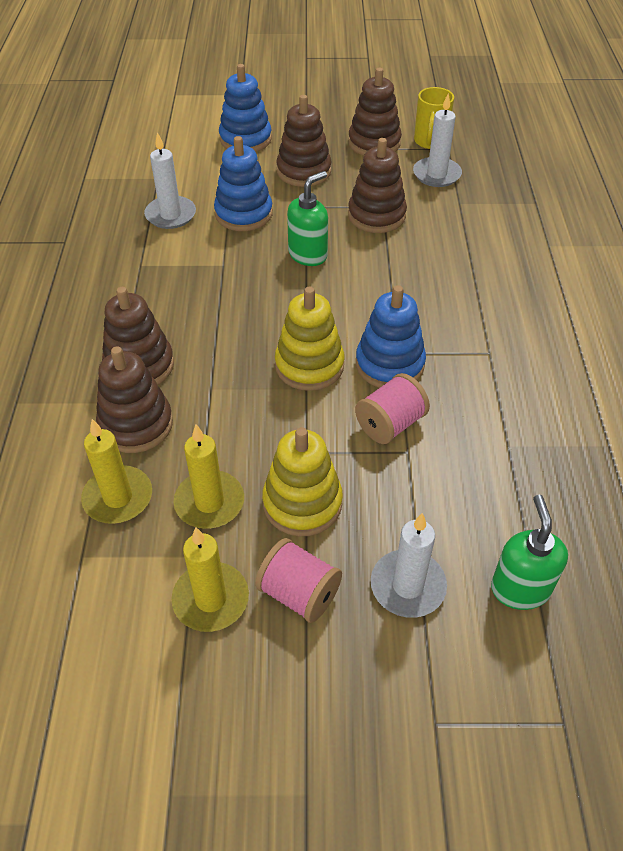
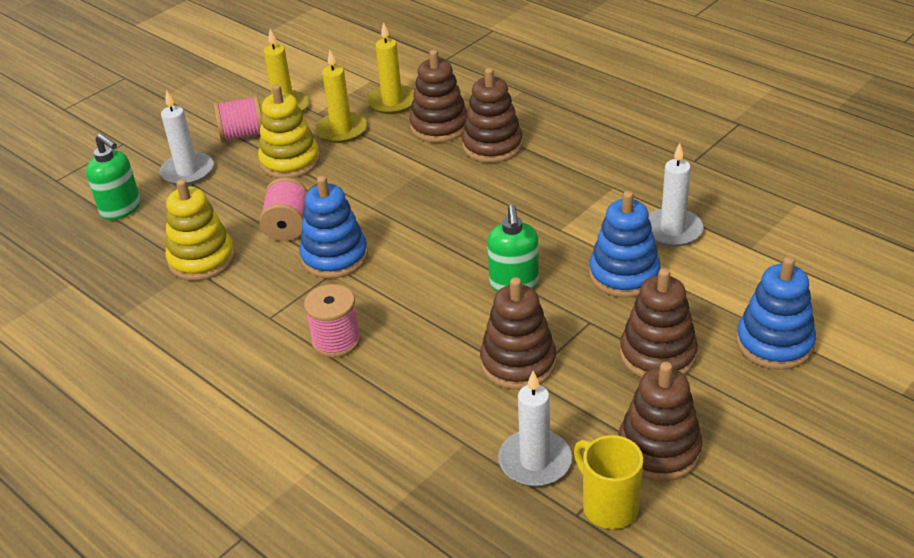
camera: 135 degrees right, 10 degrees down
yellow stacking toy [275,287,345,391] -> yellow stacking toy moved to [165,179,235,281]
none -> pink spool [304,284,361,358]

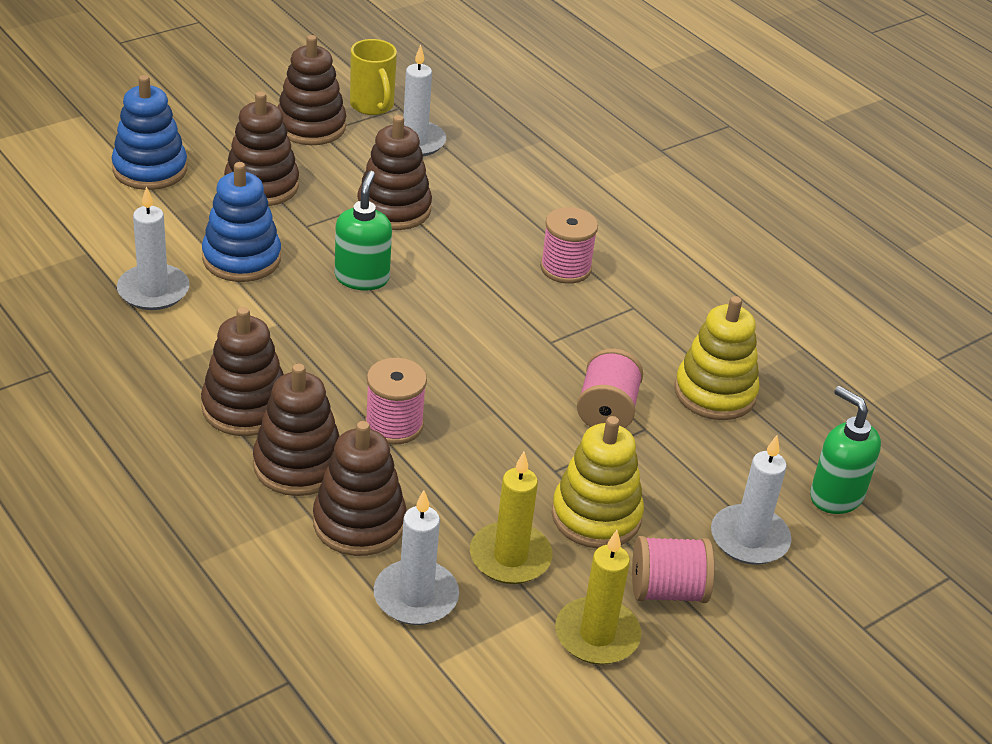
camera: 175 degrees left, 0 degrees up
blue stacking toy [299,176,368,279] -> none
yellow candle [367,22,414,114] -> white candle [374,490,459,625]
none -> brown stacking toy [201,307,284,436]
none -> pink spool [365,358,427,445]

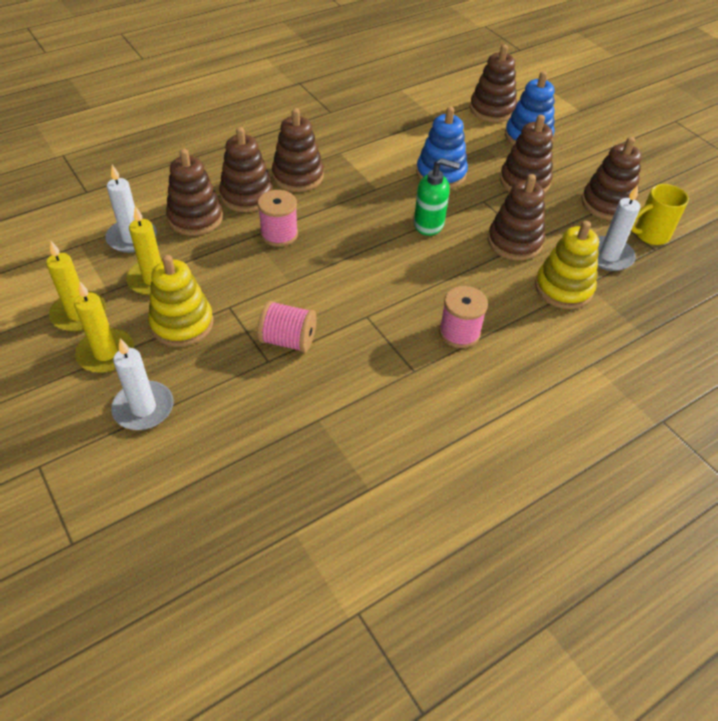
camera: 95 degrees right, 10 degrees up
white candle [117,187,190,310] -> none
pink spool [632,536,714,603] -> yellow candle [74,281,134,373]
yellow stacking toy [674,296,760,420] -> yellow stacking toy moved to [535,221,599,309]
green soap dispenser [810,386,881,514] -> none
none -> brown stacking toy [470,45,517,122]

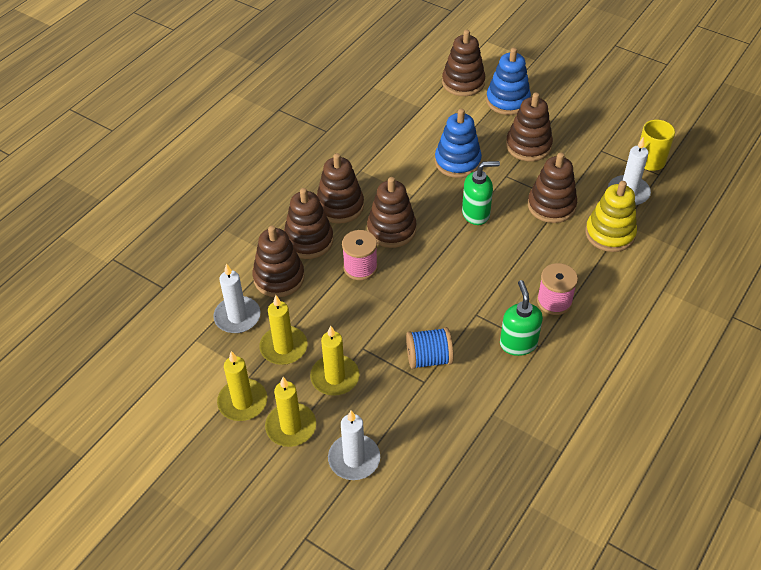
camera: 20 degrees left, 0 degrees up
yellow stacking toy [148,254,214,347] -> yellow candle [310,325,360,396]
pink spool [258,301,317,353] -> blue spool [406,327,453,369]
brown stacking toy [581,137,642,220] -> brown stacking toy moved to [367,177,417,248]
none -> green soap dispenser [500,280,543,356]

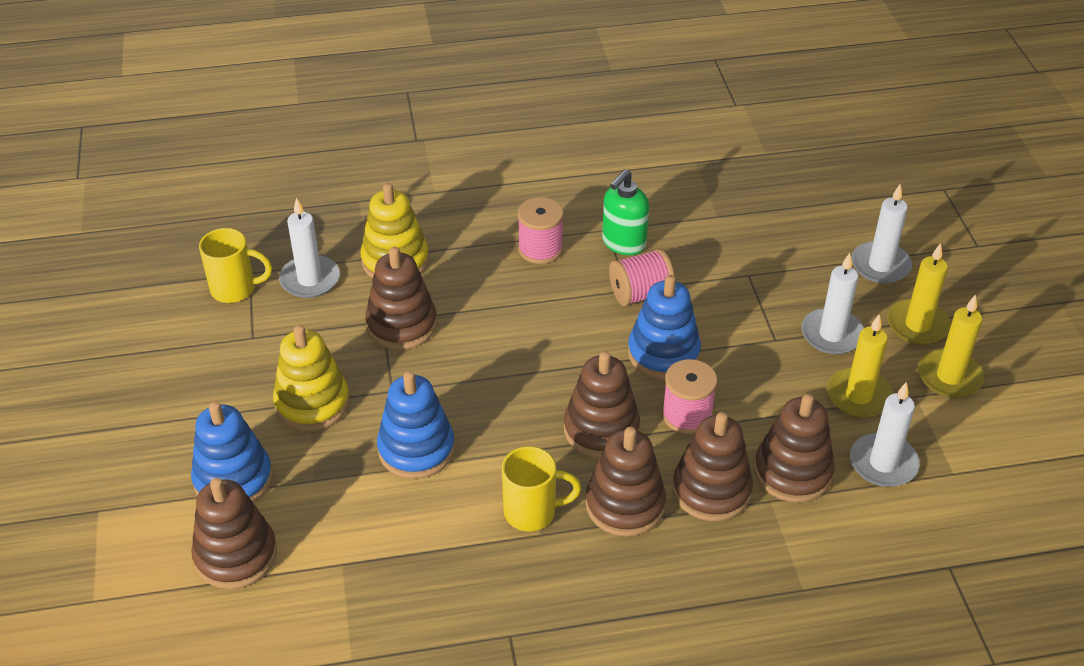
camera: 135 degrees left, 5 degrees down
yellow candle [310,325,360,396] -> white candle [801,253,864,354]
blue spool [406,327,453,369] -> none
green soap dispenser [462,161,500,225] -> none
brown stacking toy [506,93,553,161] -> yellow stacking toy [273,325,350,431]
none -> yellow mug [502,446,581,532]
none -> pink spool [609,249,675,306]
none -> blue stacking toy [628,275,701,379]

